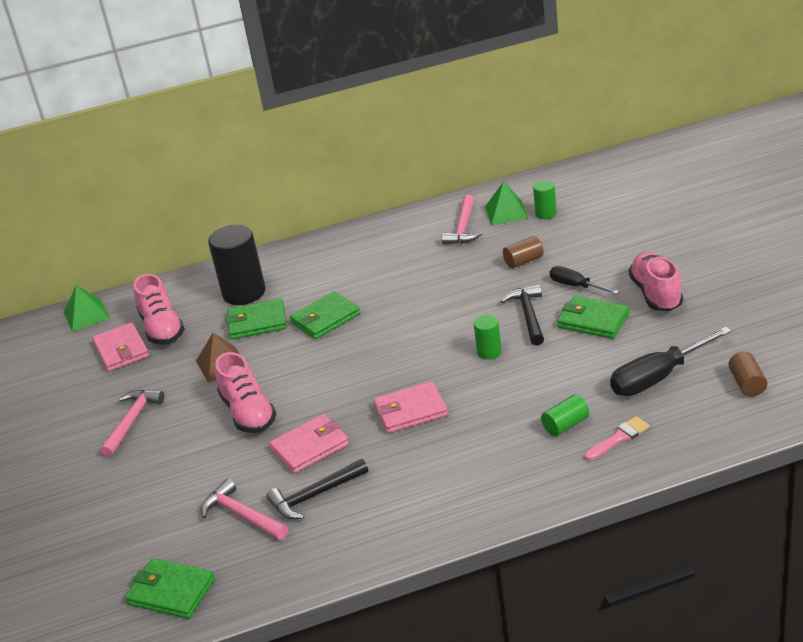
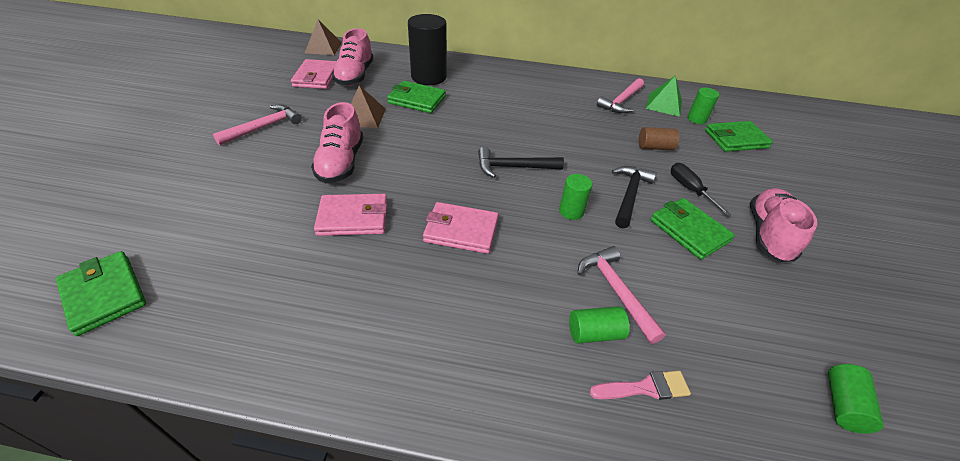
camera: 20 degrees right, 10 degrees up
green pyramid [64,285,110,332] -> brown pyramid [305,19,342,55]
pink hammer [201,479,288,540] -> pink hammer moved to [577,246,666,344]
black hammer [266,459,368,520] -> black hammer moved to [478,147,564,178]
green wallet [290,291,360,339] -> green wallet moved to [705,121,773,152]
black screwdriver [610,327,732,396] -> none
brown cylinder [728,351,767,397] -> green cylinder [828,364,884,433]

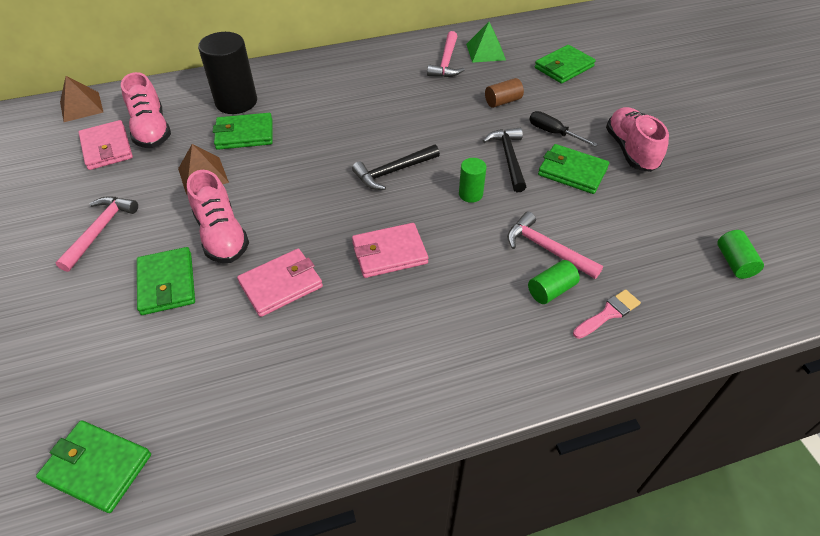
camera: 25 degrees left, 5 degrees up
green cylinder [687,88,719,124] -> none
none -> green wallet [137,247,195,315]

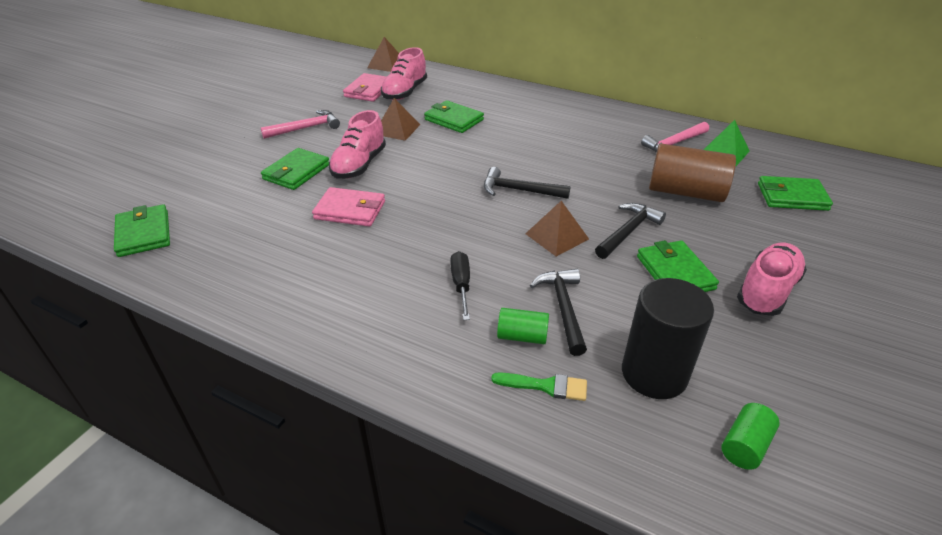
camera: 45 degrees right, 10 degrees down
black cylinder [198,32,257,114] -> black cylinder moved to [622,278,714,399]
pink wallet [352,223,428,278] -> none
green cylinder [459,158,487,203] -> brown pyramid [525,201,589,256]
brown cylinder [485,78,524,108] -> brown cylinder [649,144,736,202], size x1.99
pink hammer [507,212,603,279] -> black hammer [530,269,587,356]
black screwdriver [529,111,598,147] -> black screwdriver moved to [450,251,470,320]
pink brush [573,289,641,339] -> green brush [491,372,587,401]

